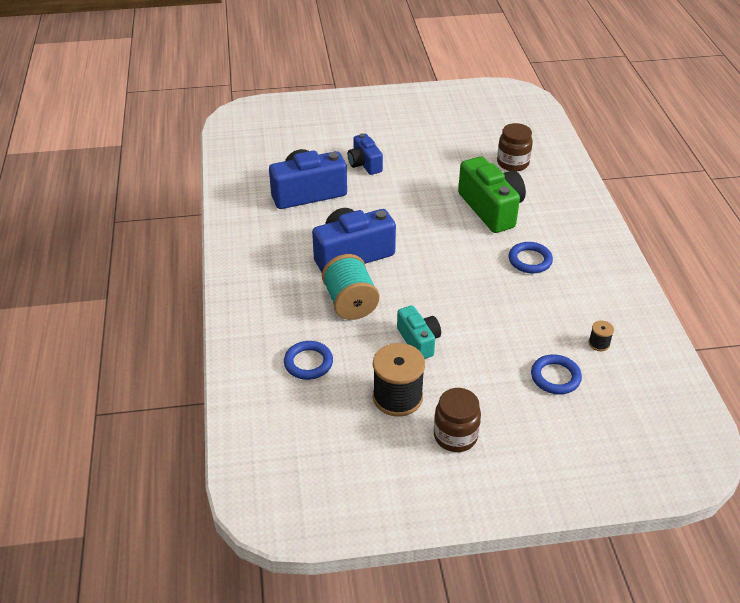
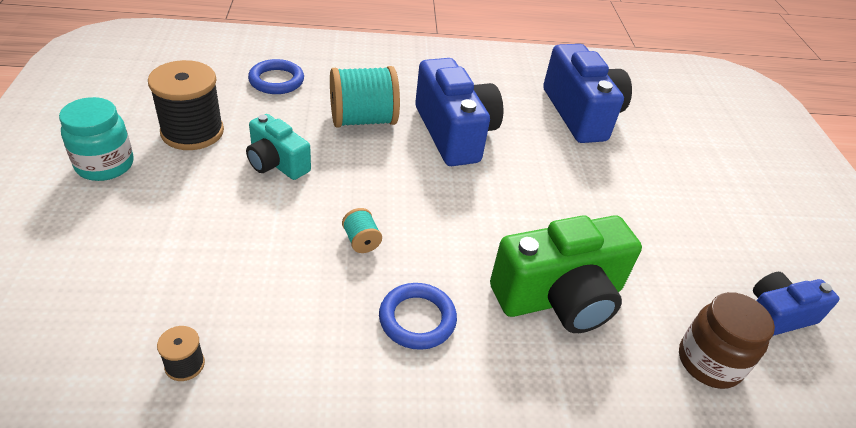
camera: 90 degrees right, 0 degrees up
blue camera [348,133,383,175] -> blue camera moved to [753,272,839,336]
turquoise camera [397,305,441,359] -> turquoise camera turned 60 degrees clockwise [246,114,311,180]
brown jar [434,388,481,452] -> turquoise jar [59,97,134,181]
blue ring [531,354,582,394] -> none
none -> turquoise spool [342,208,382,253]

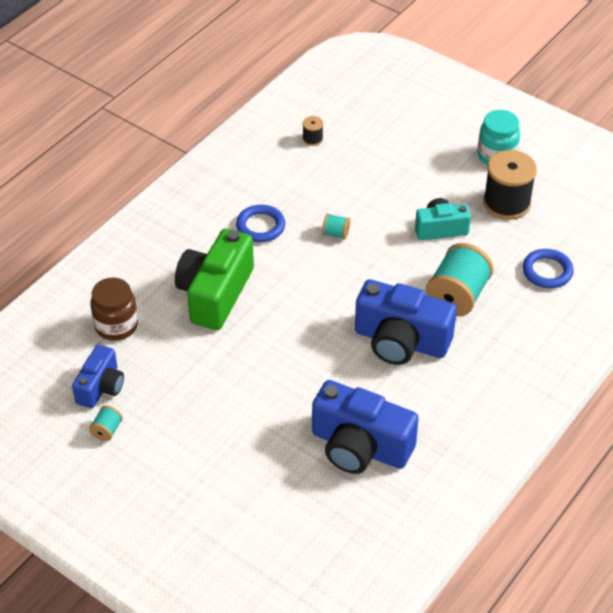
camera: 135 degrees right, 5 degrees up
none -> turquoise spool [89,406,123,441]

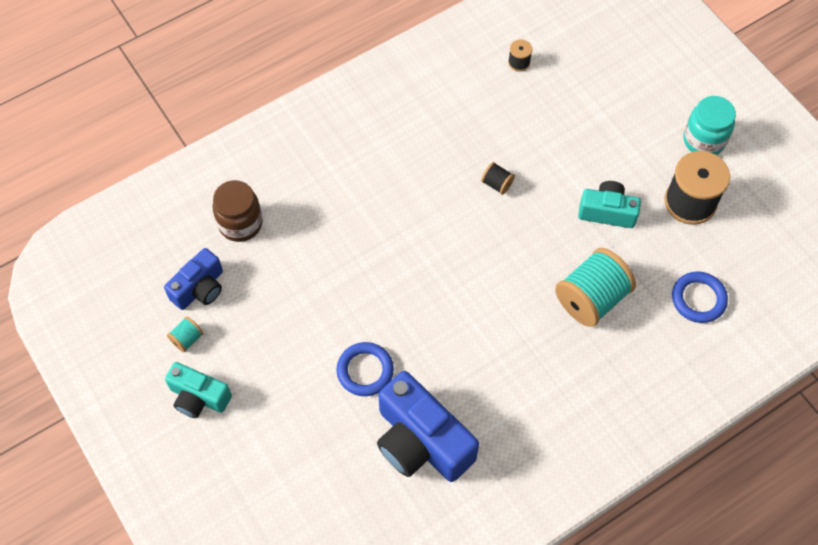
camera: 20 degrees right, 15 degrees up
green camera [175,228,254,330] -> none
blue ring [236,205,285,242] -> blue ring moved to [336,342,394,396]
turquoise spool [322,213,350,239] -> black spool [481,162,515,195]
blue camera [355,279,457,365] -> none
none -> turquoise camera [165,362,232,418]

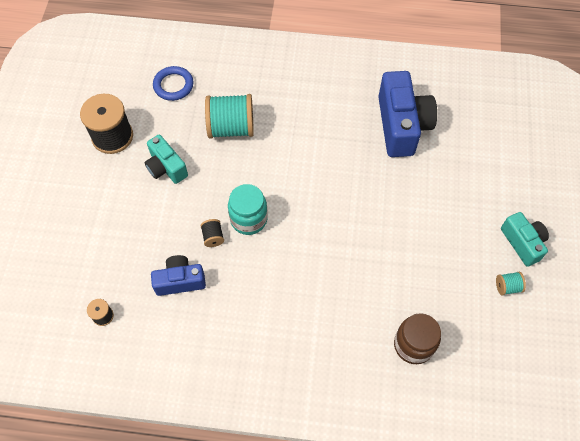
camera: 140 degrees left, 0 degrees up
blue camera [164,248,223,310] -> blue camera moved to [151,255,206,296]
blue ring [336,342,394,396] -> none
turquoise jar [683,96,736,155] -> turquoise jar moved to [228,184,268,235]

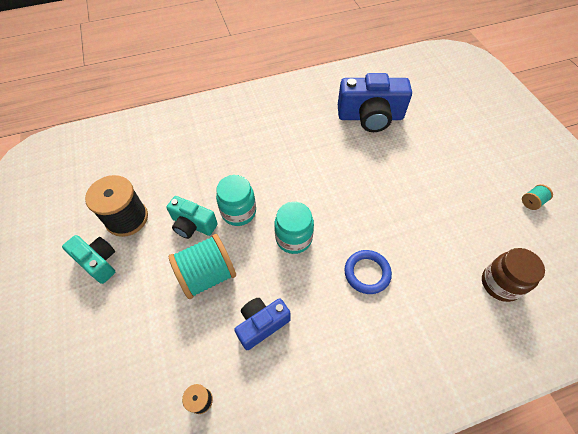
camera: 25 degrees left, 5 degrees down
blue ring [153,66,194,101] -> blue ring moved to [344,250,392,294]
black spool [200,219,224,247] -> none
turquoise spool [205,94,254,139] -> turquoise spool moved to [169,234,236,299]
blue camera [378,71,437,157] -> blue camera turned 120 degrees clockwise [338,73,412,132]
turquoise camera [501,212,549,267] -> turquoise camera moved to [62,235,115,284]
none -> turquoise jar [216,175,256,226]

